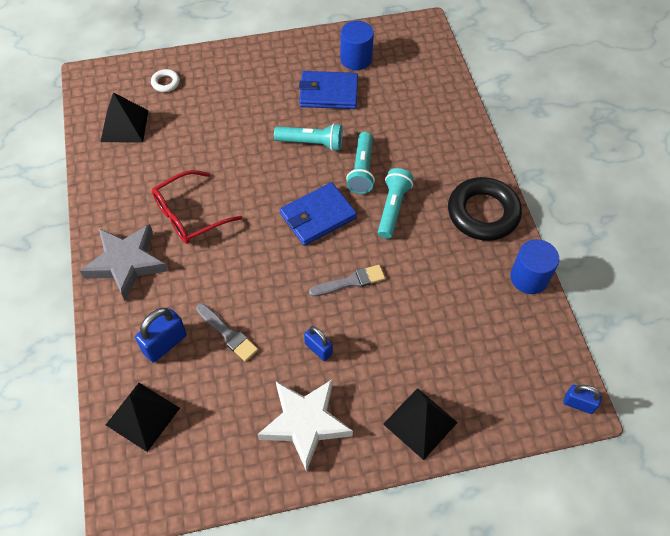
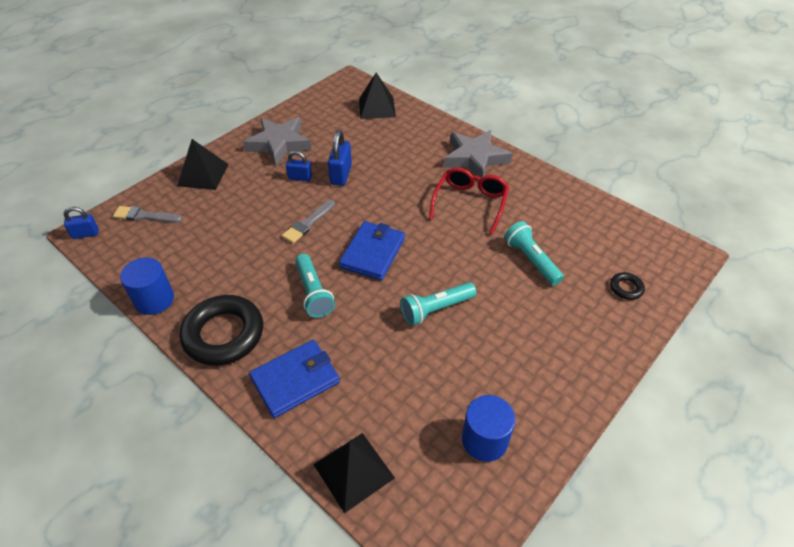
camera: 145 degrees right, 10 degrees down
black pyramid [101,93,149,143] -> black pyramid moved to [313,433,395,513]
blue padlock [135,308,187,362] -> blue padlock moved to [328,130,352,186]
white ring [151,69,180,92] -> black ring [610,272,645,300]
grey brush [196,304,258,362] -> grey brush moved to [113,206,182,223]
white star [257,379,353,472] -> grey star [243,117,311,166]
blue wallet [299,71,358,109] -> blue wallet moved to [249,340,340,418]
turquoise flashlight [346,132,375,194] -> turquoise flashlight moved to [504,221,564,286]

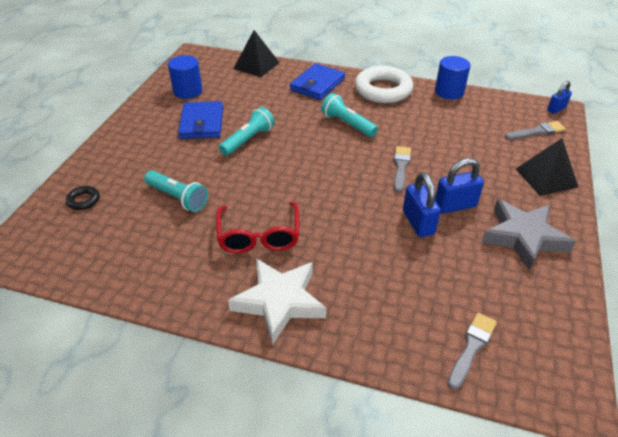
camera: 155 degrees right, 5 degrees down
black ring [180,295,263,366] -> white ring [355,66,413,103]
blue padlock [286,151,312,181] -> blue padlock [435,158,484,214], size x1.54
blue wallet [339,221,405,280] -> blue wallet moved to [178,101,223,139]
black pyramid [359,73,396,119] -> grey brush [447,313,497,390]
grey star [444,130,512,177] -> white star [228,258,326,345]

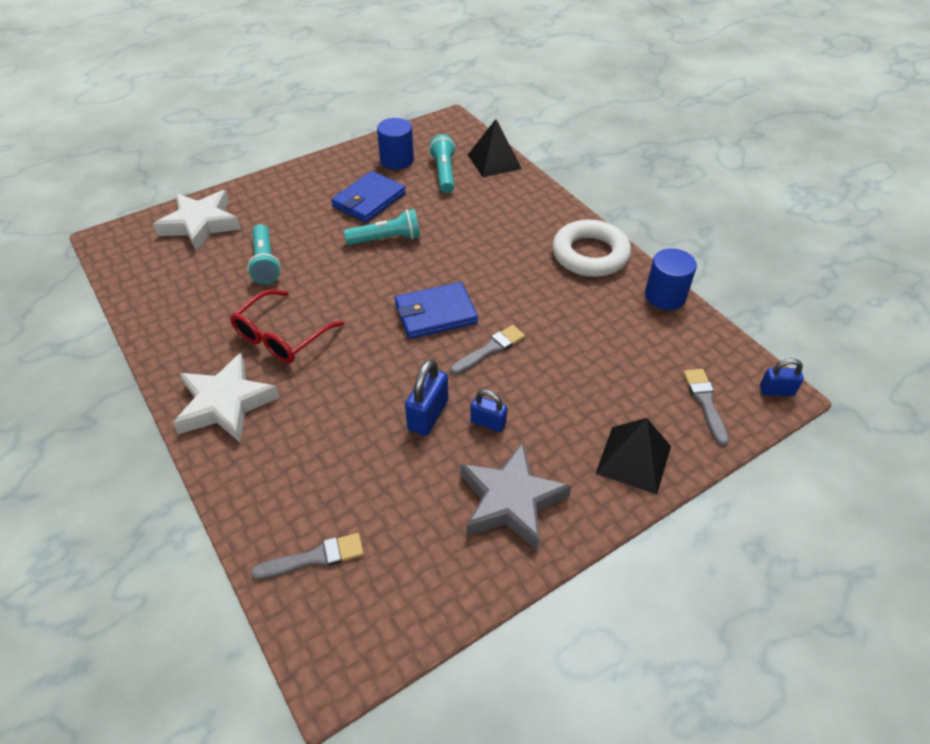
camera: 40 degrees right, 5 degrees up
black ring [66,186,100,210] -> white star [153,190,241,252]
blue wallet [290,63,345,100] -> blue wallet moved to [395,282,478,339]
turquoise flashlight [321,93,378,137] -> turquoise flashlight moved to [429,134,456,193]
blue padlock [435,158,484,214] -> blue padlock [470,390,507,432], size x0.65
grey brush [505,121,566,140] -> grey brush turned 120 degrees counterclockwise [683,369,729,446]

